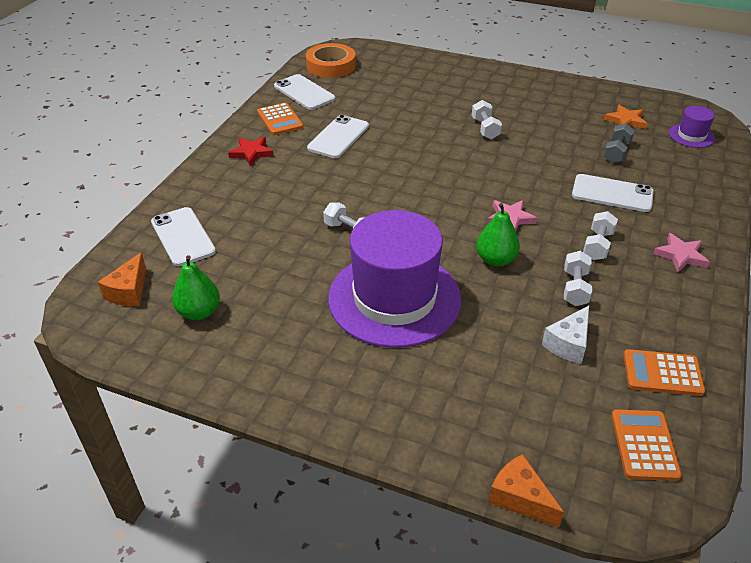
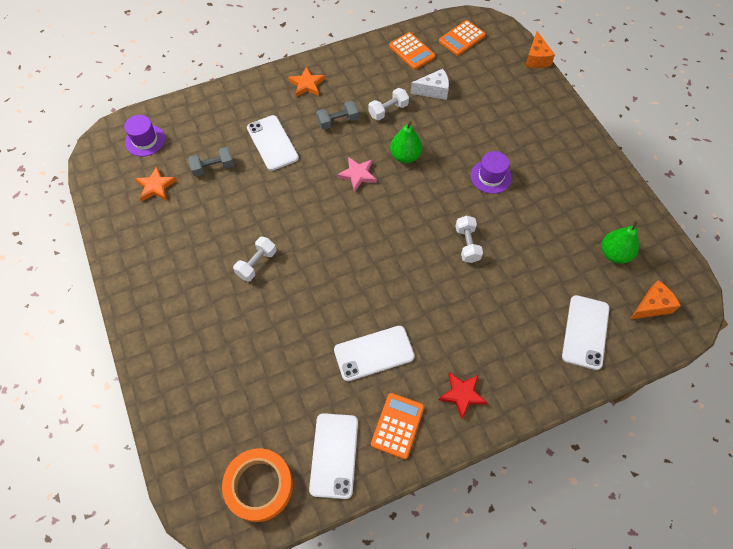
camera: 135 degrees left, 20 degrees up
purple hat [328,210,462,348] -> purple hat [471,151,512,194], size x0.43
white dumbbell [583,211,618,260] -> grey dumbbell [316,101,359,130]
pink star [653,233,710,272] -> orange star [288,67,325,97]

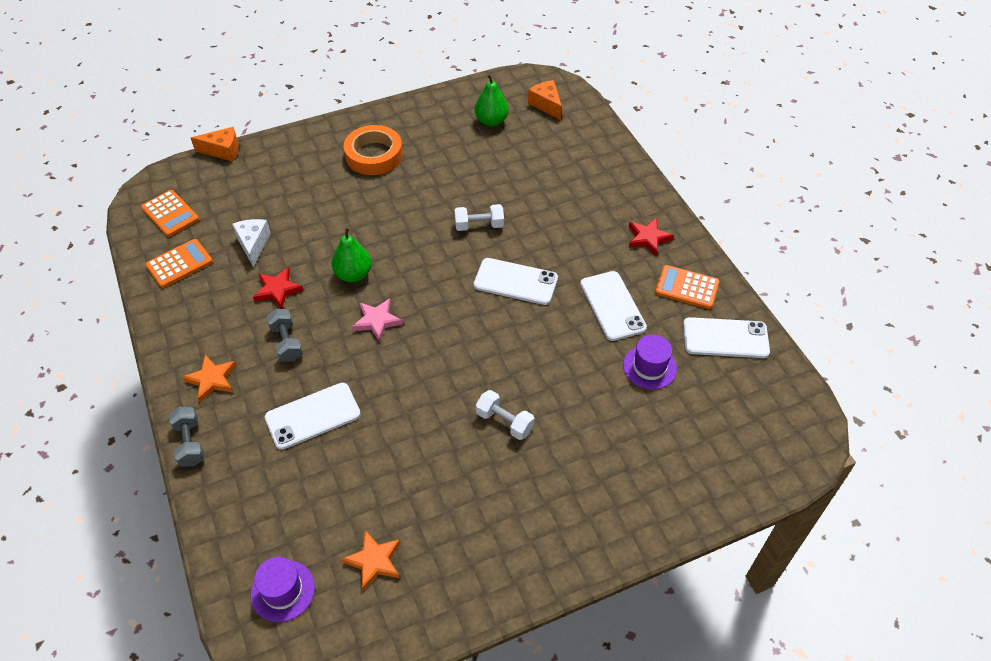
camera: 90 degrees left, 10 degrees down
grey dumbbell [188,147,234,176] -> grey dumbbell moved to [169,407,205,467]
orange tape [222,448,293,522] -> orange tape moved to [344,125,403,175]
white dumbbell [368,88,409,120] -> red star [253,267,303,309]
purple hat [471,151,512,194] -> purple hat moved to [623,335,677,390]
white phone [562,295,610,370] -> white phone moved to [474,258,558,305]

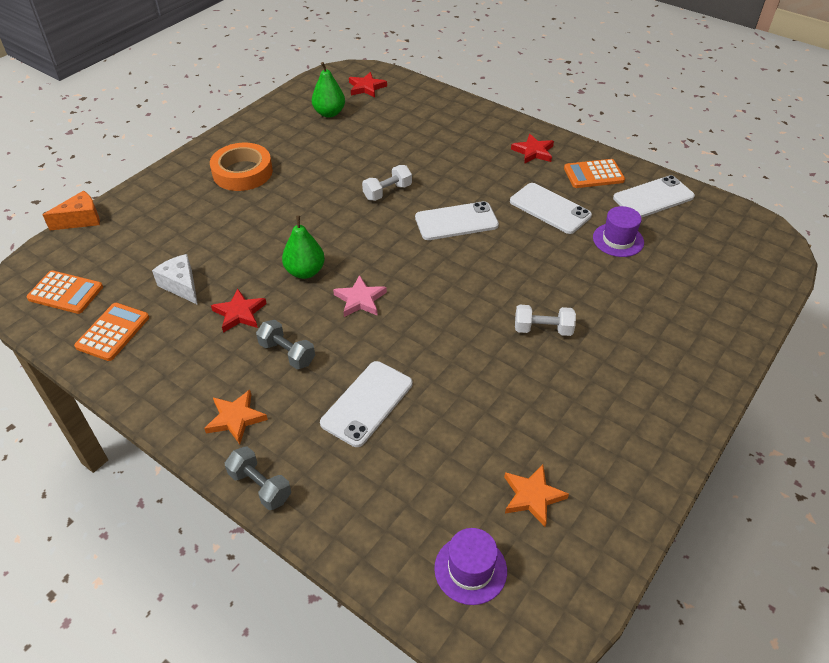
camera: 30 degrees left, 5 degrees down
orange cheese [528,80,562,120] -> red star [349,72,387,98]

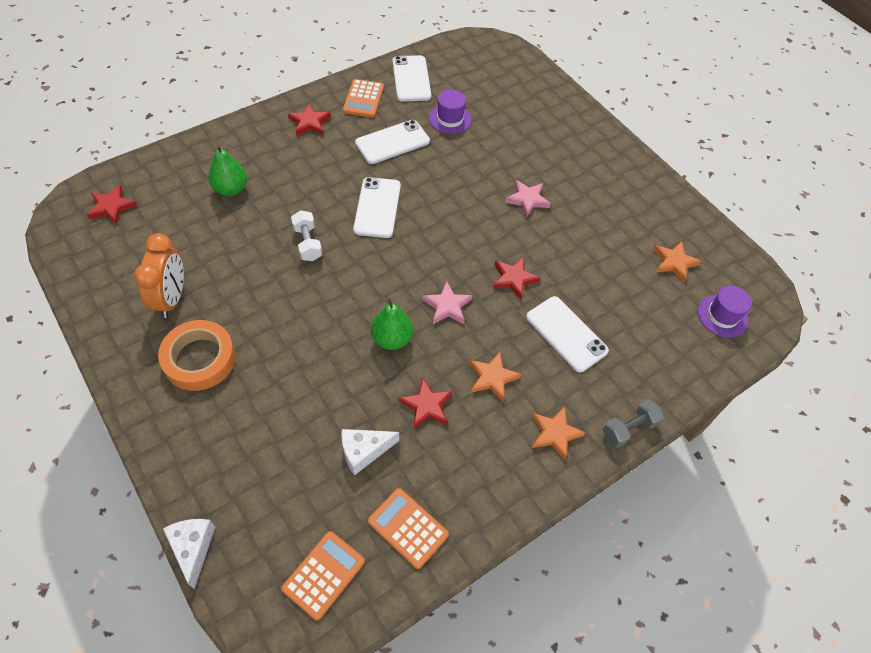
camera: 75 degrees left, 10 degrees up
orange cheese [43,191,100,230] -> white cheese [163,519,215,589]
grey dumbbell [256,320,315,369] -> orange star [469,352,521,401]
green pear [312,62,345,118] -> green pear moved to [208,145,247,196]
white dumbbell [515,305,576,336] -> pink star [505,180,551,218]
none -> orange clock [134,233,184,318]
none -> red star [493,257,540,299]

